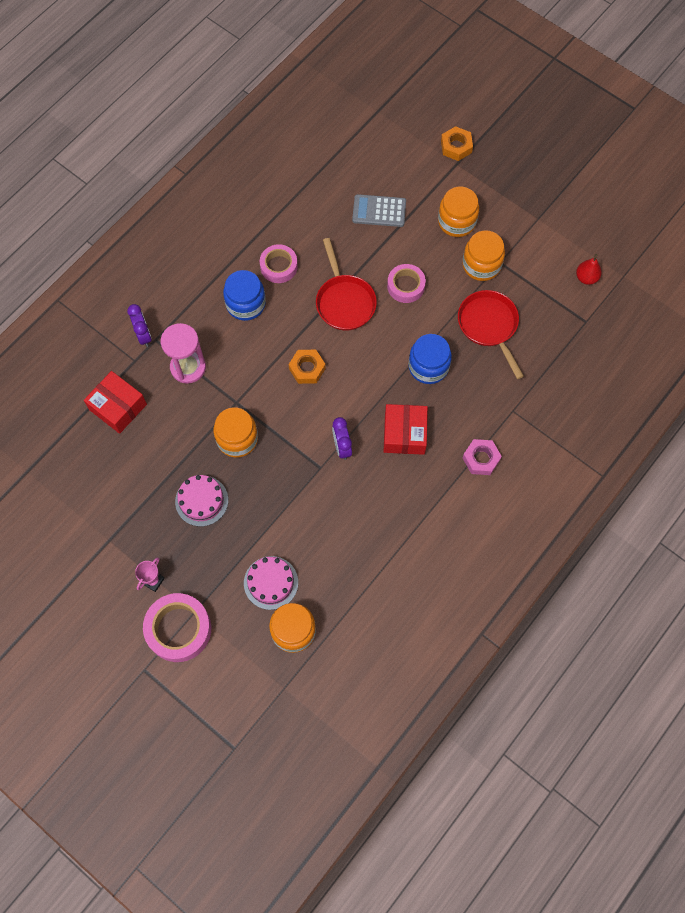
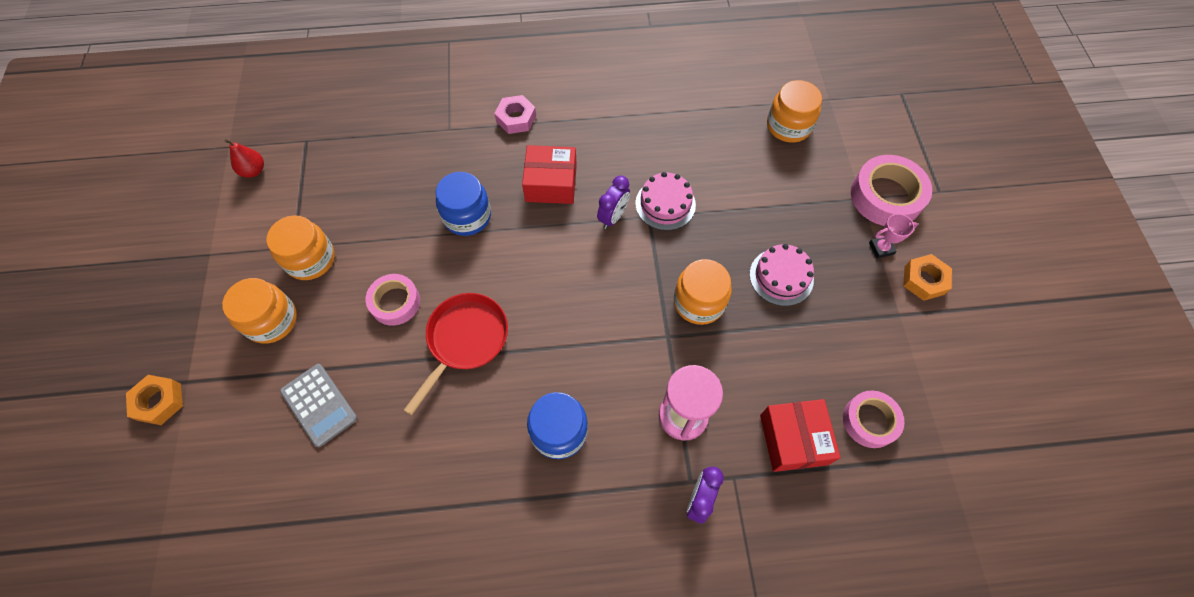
camera: 135 degrees left, 5 degrees down
pink cake [244,556,298,610] -> pink cake moved to [635,172,696,230]
pink tape [260,244,298,283] -> pink tape moved to [843,391,904,448]
orange nut [289,350,326,384] -> orange nut moved to [903,254,952,301]
red box [384,404,428,455] -> red box turned 45 degrees clockwise [522,145,577,204]
red pan [458,290,524,379] -> none

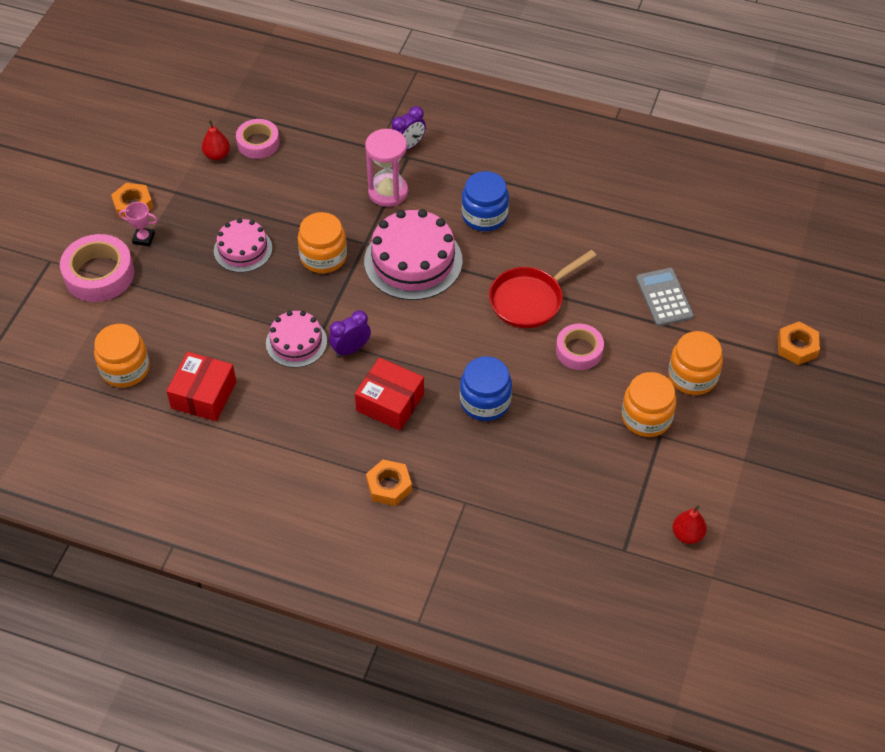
camera: 155 degrees left, 10 degrees down
pink nut [494,95,536,134] -> orange nut [366,460,412,506]
red box [760,399,841,472] -> red box moved to [166,352,236,421]
none -> red pear [202,120,230,160]
none -> pink cake [364,209,462,300]

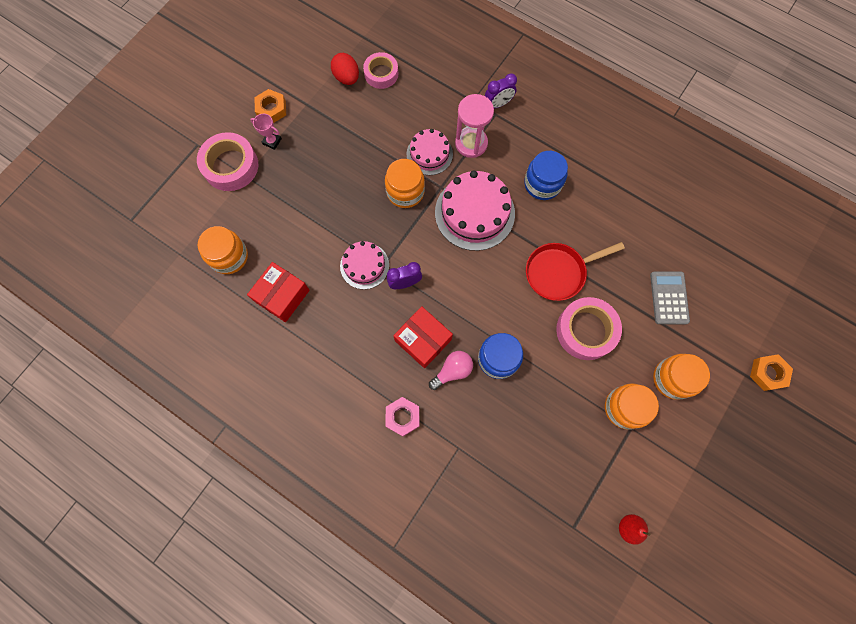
camera: 15 degrees right, 20 degrees up
red pear [202,120,230,160] -> red egg [331,53,359,85]
pink cake [214,218,272,272] -> pink cake moved to [406,129,453,175]
orange nut [366,460,412,506] -> pink nut [386,397,420,436]
pink tape [556,324,604,370] -> pink tape [556,297,622,360], size x1.54
none -> pink light bulb [429,351,473,390]

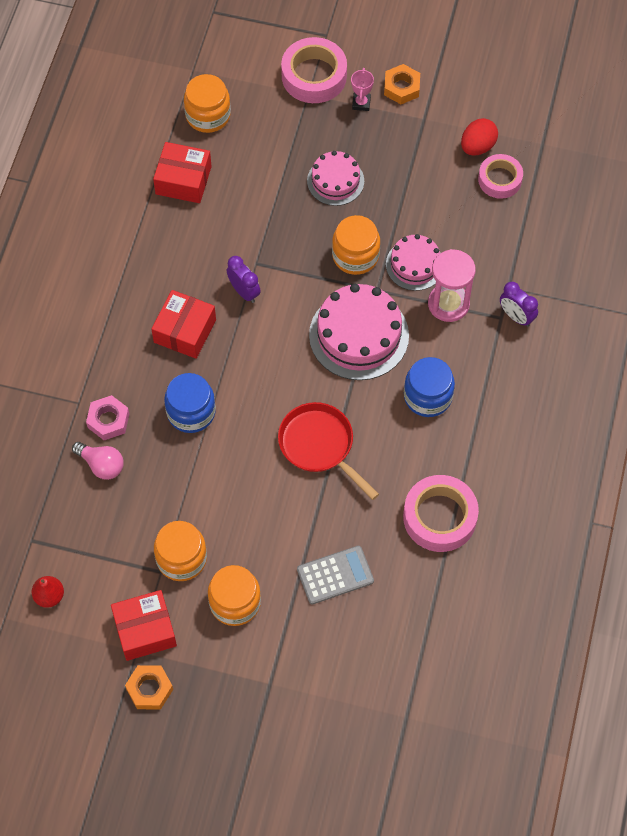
camera: 70 degrees right, 10 degrees down
pink cake [340,241,389,289] -> pink cake moved to [307,151,364,206]
pink nut [386,397,420,436] -> pink nut moved to [86,395,130,440]
pink light bulb [429,351,473,390] -> pink light bulb moved to [72,442,124,480]
pink tape [556,297,622,360] -> pink tape moved to [403,475,479,552]
orange nut [750,354,793,391] -> orange nut moved to [125,665,173,709]
none -> red box [111,590,177,661]

